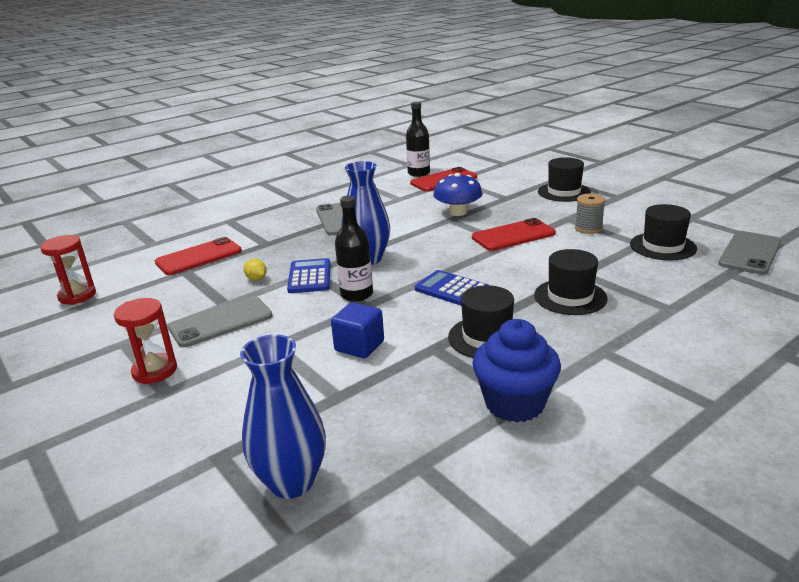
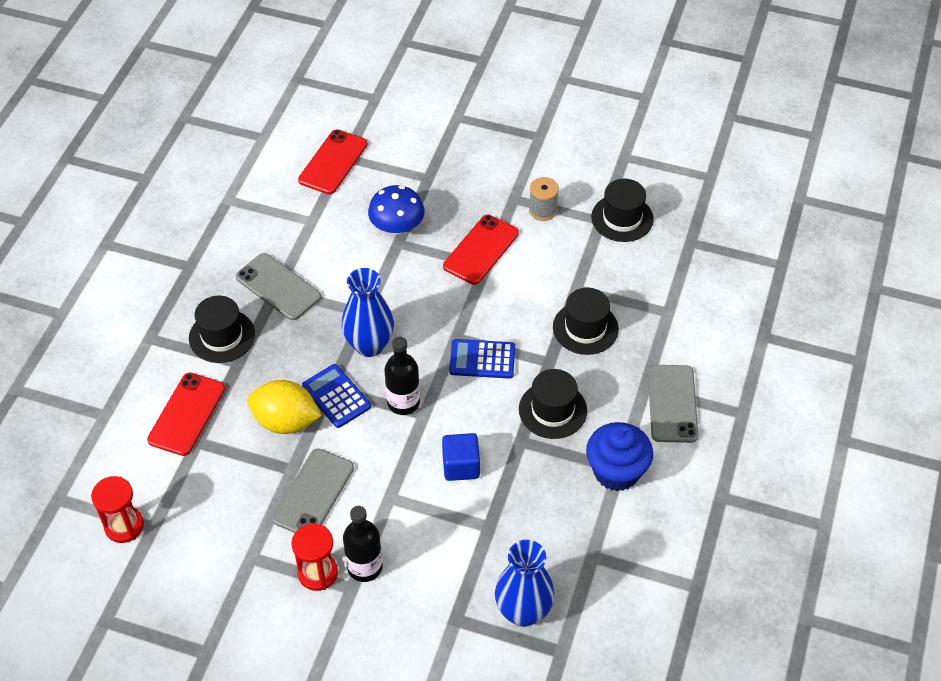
camera: 35 degrees left, 25 degrees up
yellow lemon [243,259,267,280] -> yellow lemon [247,380,322,434], size x2.31
black bottle [406,102,430,177] -> black bottle moved to [343,506,383,582]
black hat [538,157,591,202] -> black hat moved to [189,296,255,363]
grey phone [718,231,781,275] -> grey phone moved to [648,365,698,443]

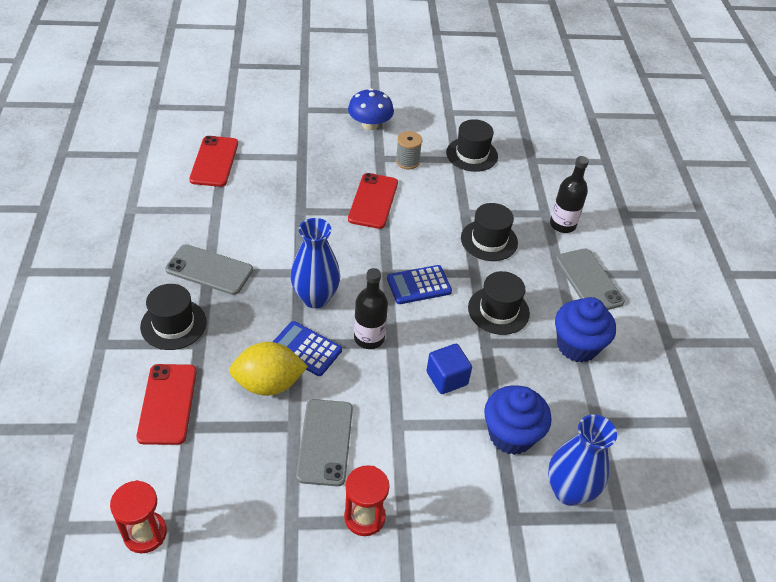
camera: 25 degrees left, 5 degrees down
black bottle [343,506,383,582] -> black bottle moved to [550,156,589,233]
blue mushroom [368,185,424,234] -> blue mushroom moved to [348,88,394,130]
none -> blue cupcake [484,385,552,455]

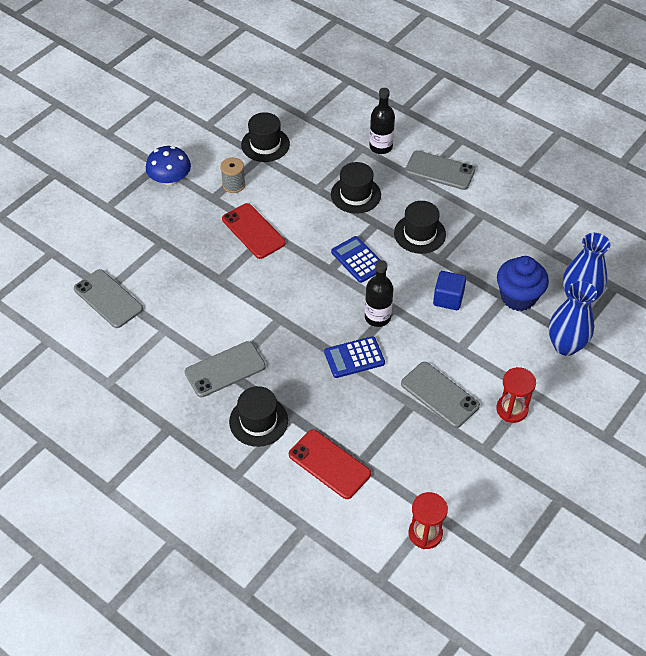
camera: 45 degrees left, 5 degrees up
red phone [189,136,238,187] -> grey phone [74,269,143,328]
yellow lemon [229,342,308,396] -> none
blue vase [290,218,340,308] -> blue vase moved to [549,281,597,356]
blue calculator [387,265,452,304] -> blue calculator turned 120 degrees clockwise [331,236,380,283]
blue cupcake [555,297,616,362] -> none

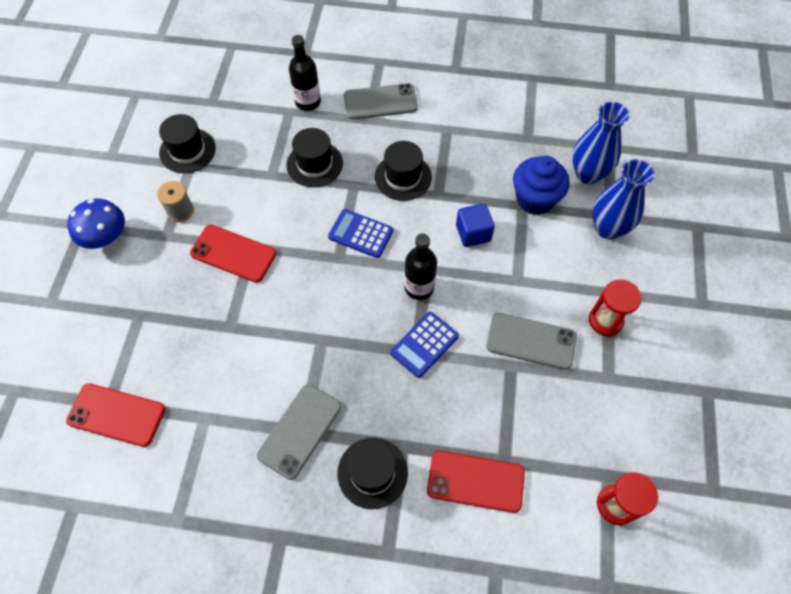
camera: 30 degrees left, 10 degrees up
grey phone [74,269,143,328] -> red phone [66,383,165,447]

